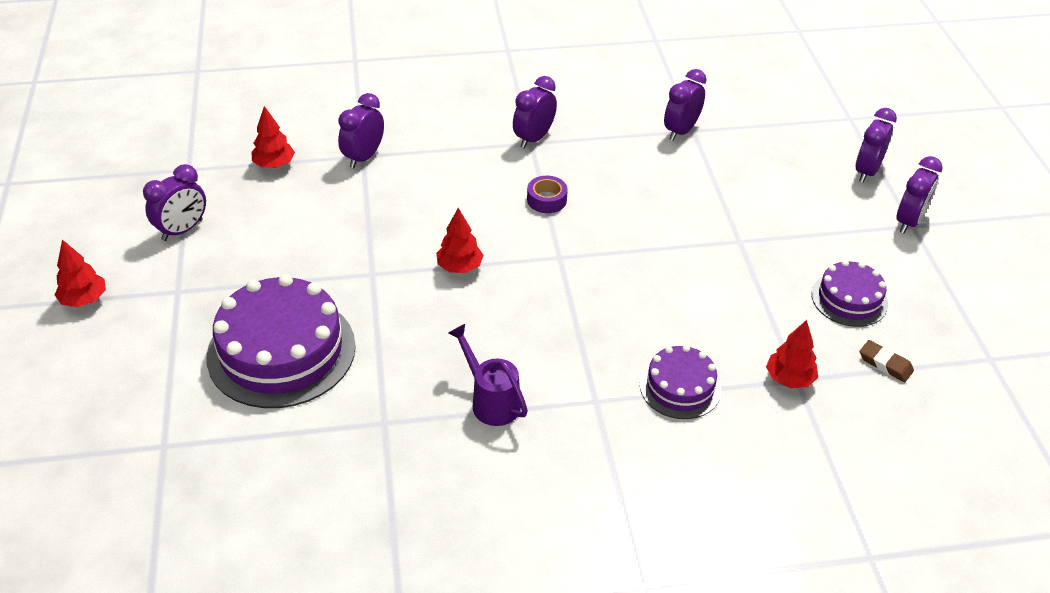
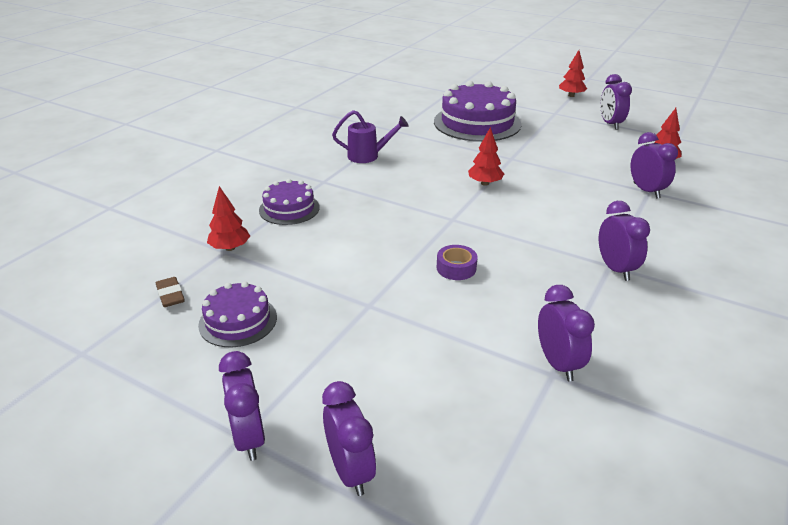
camera: 130 degrees right, 10 degrees down
purple tape [527,176,568,213] -> purple tape moved to [437,245,478,280]
brown eraser [860,340,914,382] -> brown eraser turned 75 degrees clockwise [156,277,185,307]

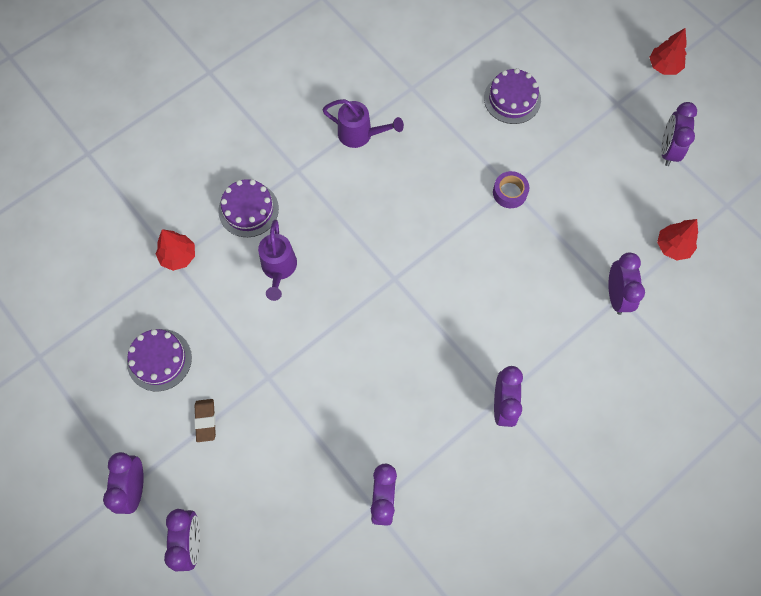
camera: 20 degrees right, 35 degrees up
brown eraser [156,277,185,307] -> brown eraser moved to [194,399,216,442]
purple cake [434,81,522,142] -> purple cake [484,68,541,124], size x0.54
purple tape [437,245,478,280] -> purple tape moved to [493,171,529,208]
red tree [468,127,504,186] -> none
none -> purple watering can [258,220,297,301]

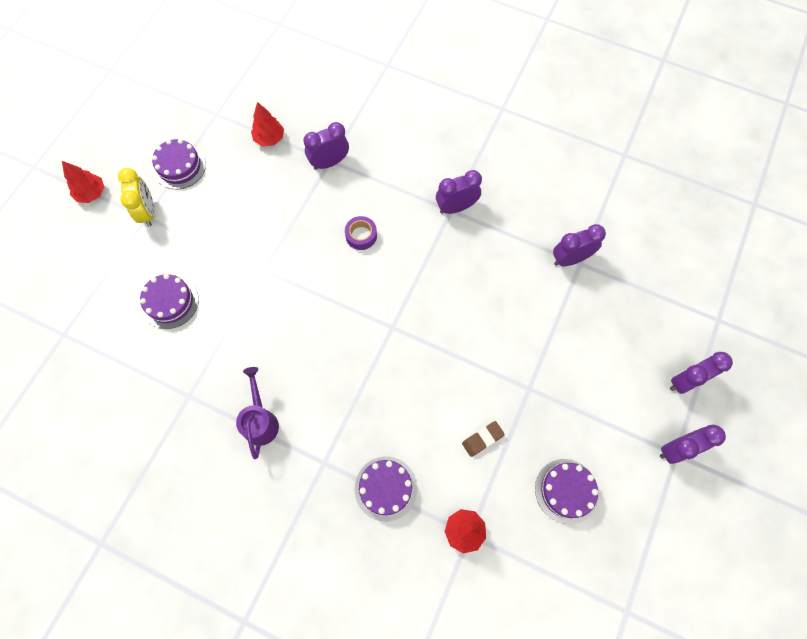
camera: 115 degrees left, 0 degrees up
brown eraser [194,399,216,442] -> brown eraser moved to [462,421,505,457]
purple watering can [258,220,297,301] -> none
purple tape [493,171,529,208] -> purple tape moved to [345,216,377,250]
purple clock [661,102,697,166] -> purple cake [152,139,206,189]
none -> yellow clock [118,168,155,227]

